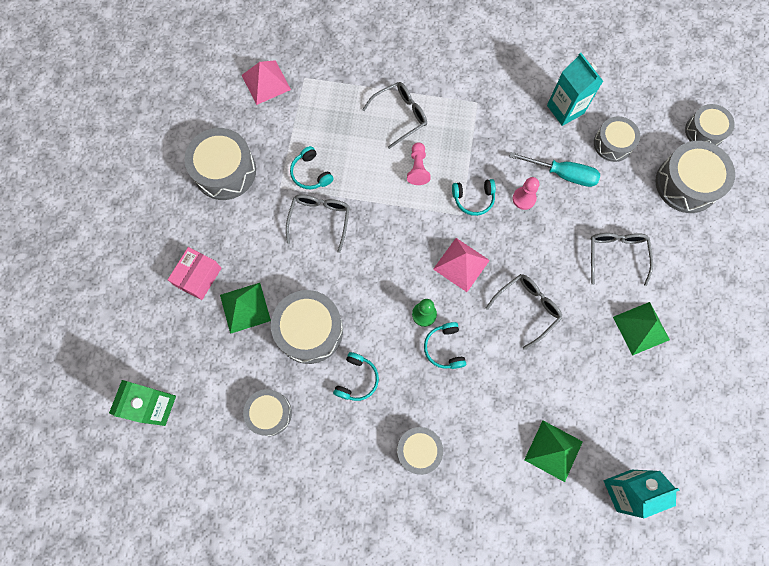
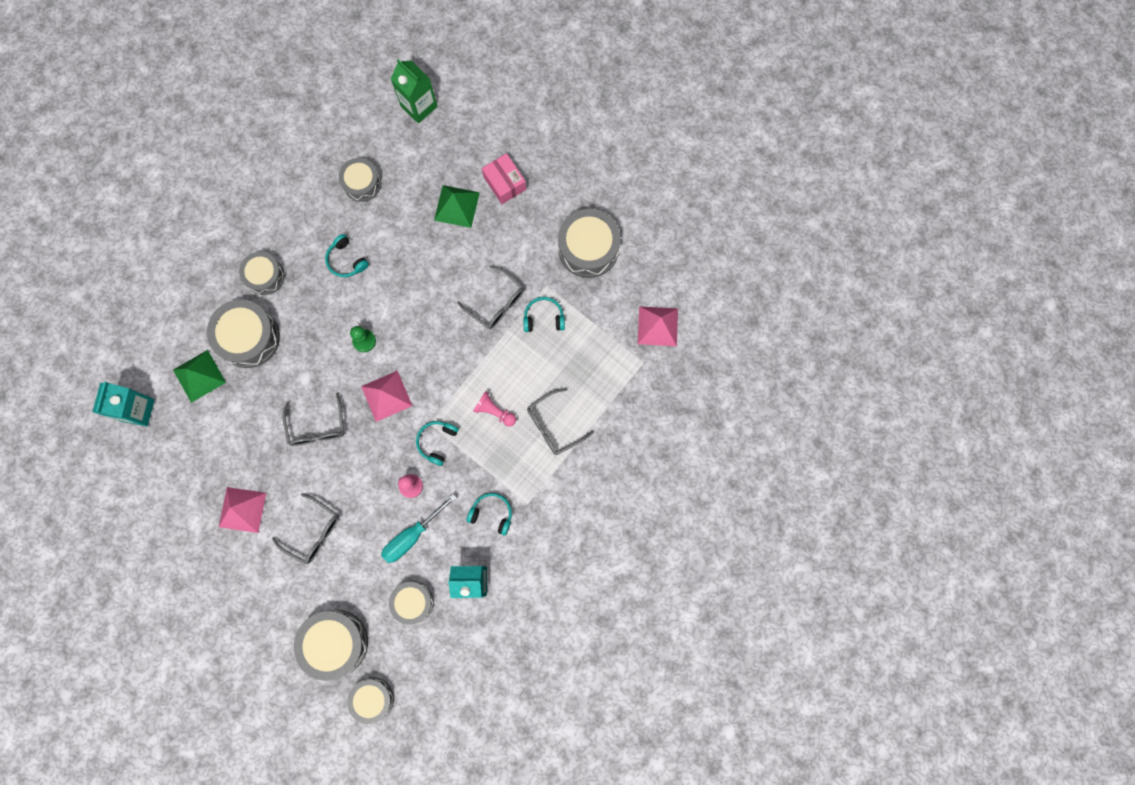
camera: 120 degrees right, 5 degrees up
grey drum [271,290,343,364] -> grey drum moved to [207,300,280,368]
grey glasses [362,82,427,149] -> grey glasses turned 60 degrees clockwise [527,388,594,455]
turquoise headphones [424,322,466,369] -> turquoise headphones moved to [466,493,512,535]
green pyramid [613,302,670,356] -> pink pyramid [219,487,266,533]

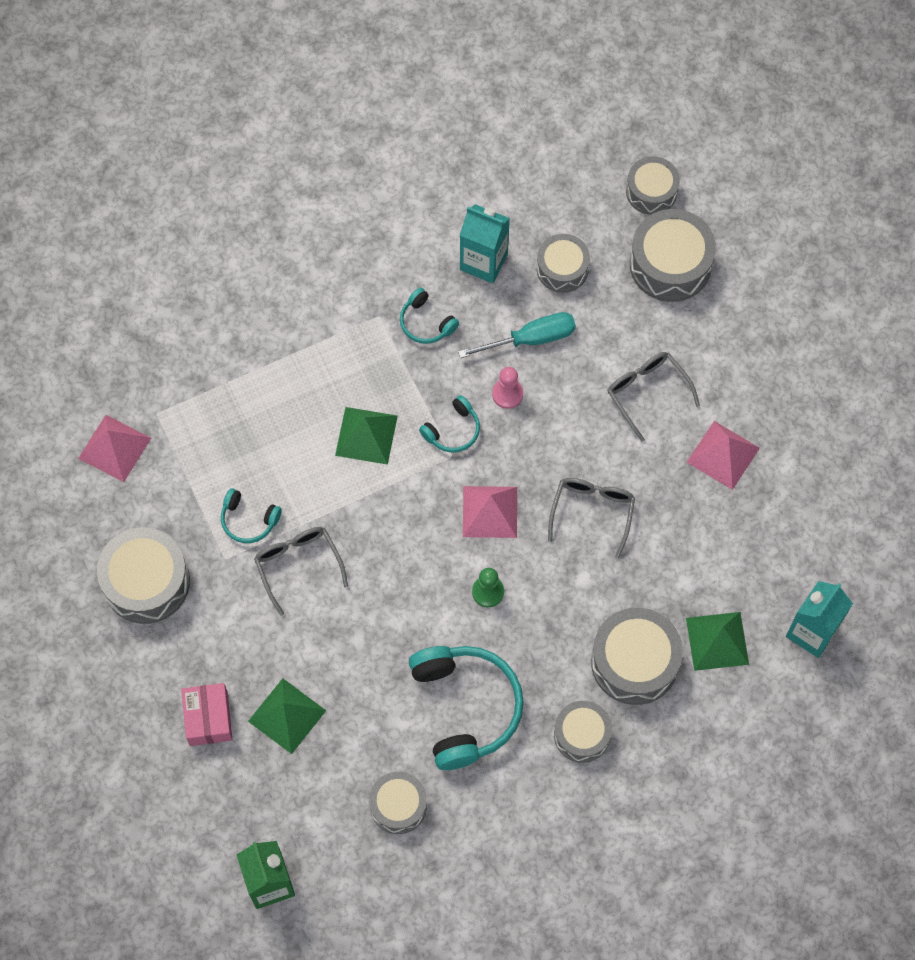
camera: 155 degrees left, 10 degrees down
turquoise headphones [325,234,369,277] -> turquoise headphones [409,646,524,770], size x2.03
pink pawn [473,391,516,427] -> green pyramid [335,407,398,465]
grey glasses [527,388,594,455] -> none

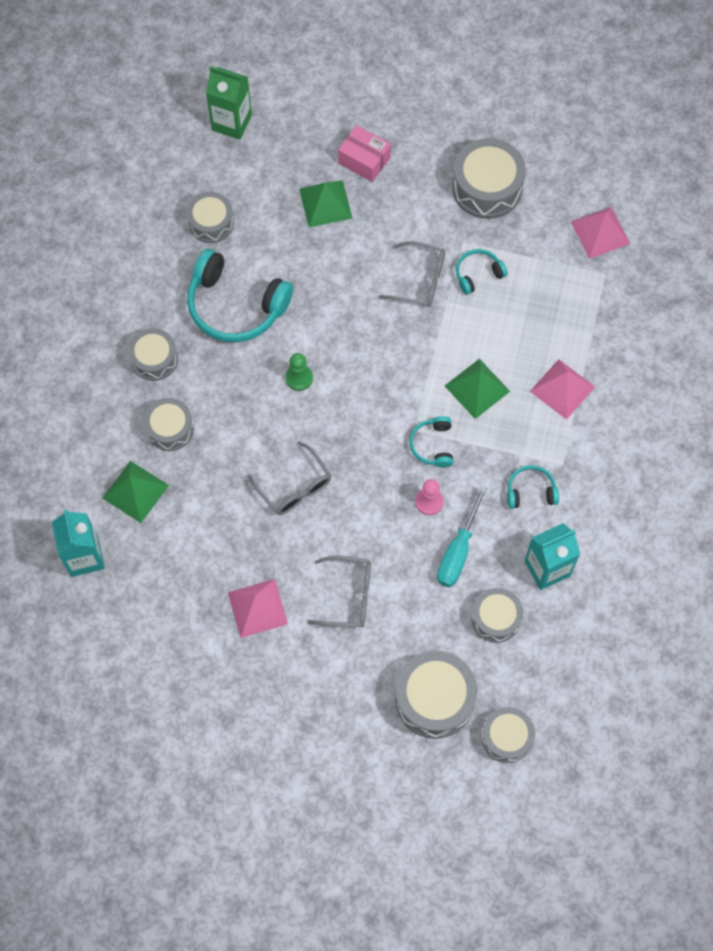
camera: 130 degrees right, 0 degrees up
pink pyramid [463,486,517,538] -> pink pyramid moved to [530,359,595,420]
grey drum [591,608,683,705] -> grey drum [144,398,194,451], size x0.64

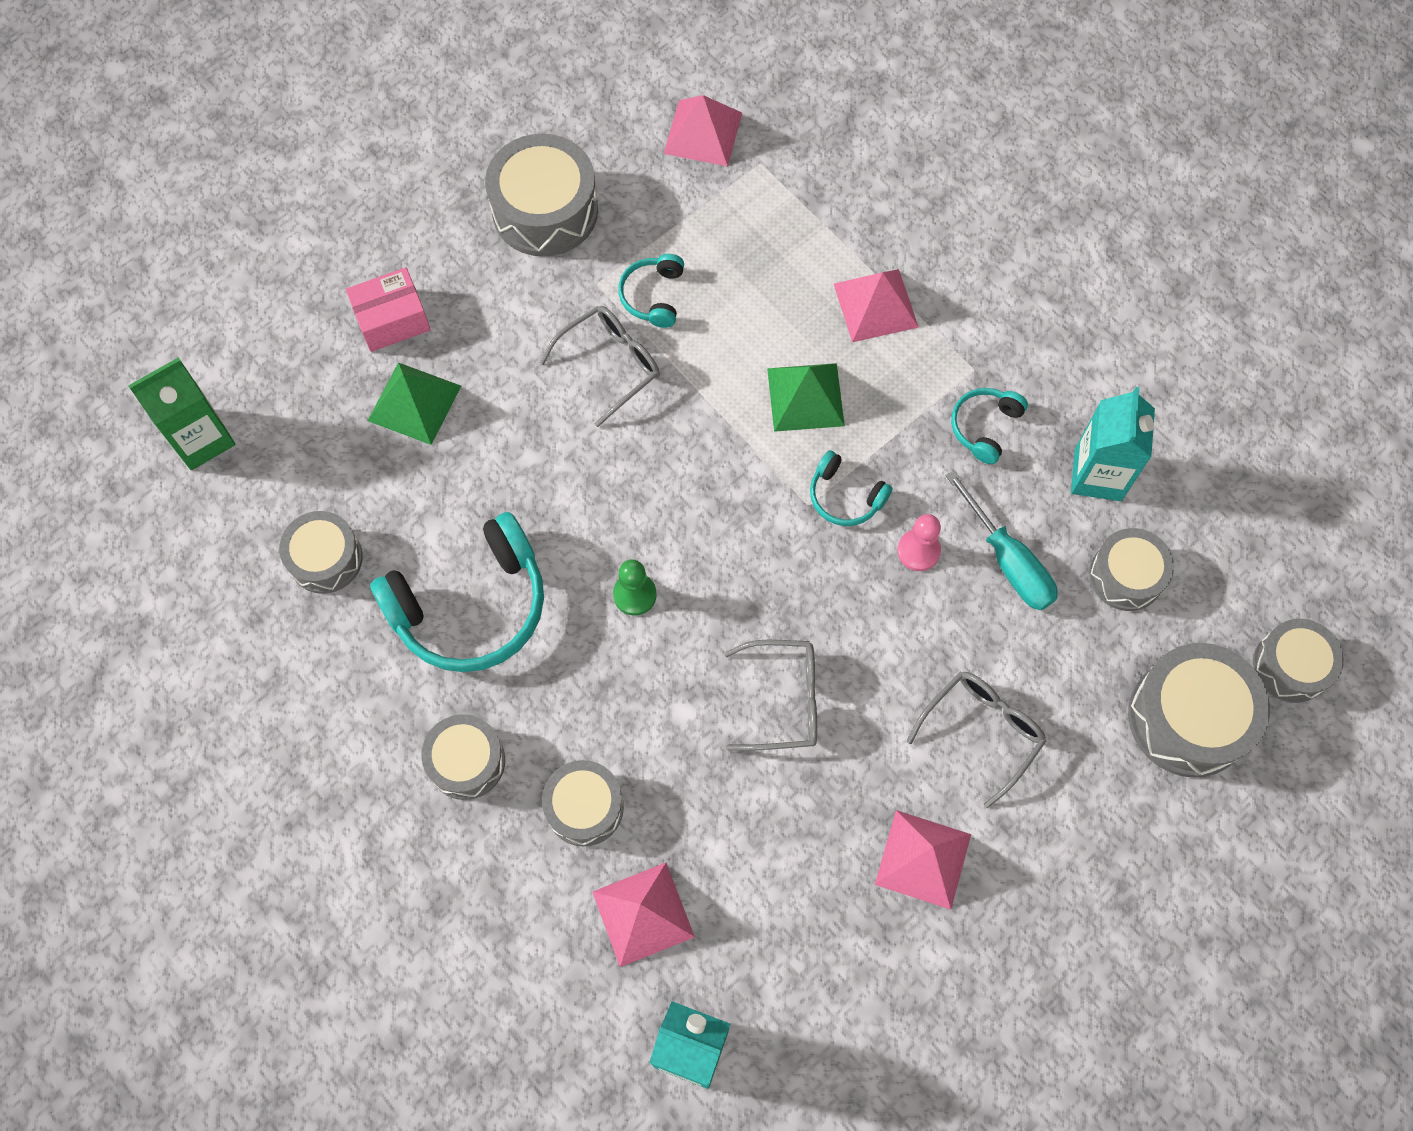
camera: 55 degrees left, 0 degrees up
green pyramid [103,461,169,523] -> pink pyramid [593,863,695,967]

